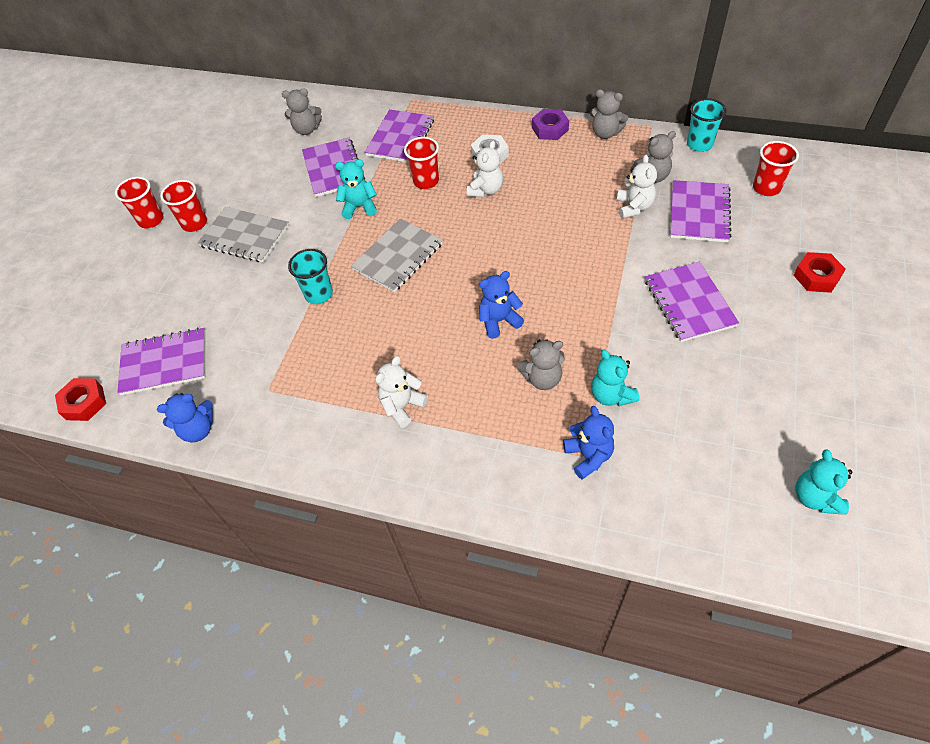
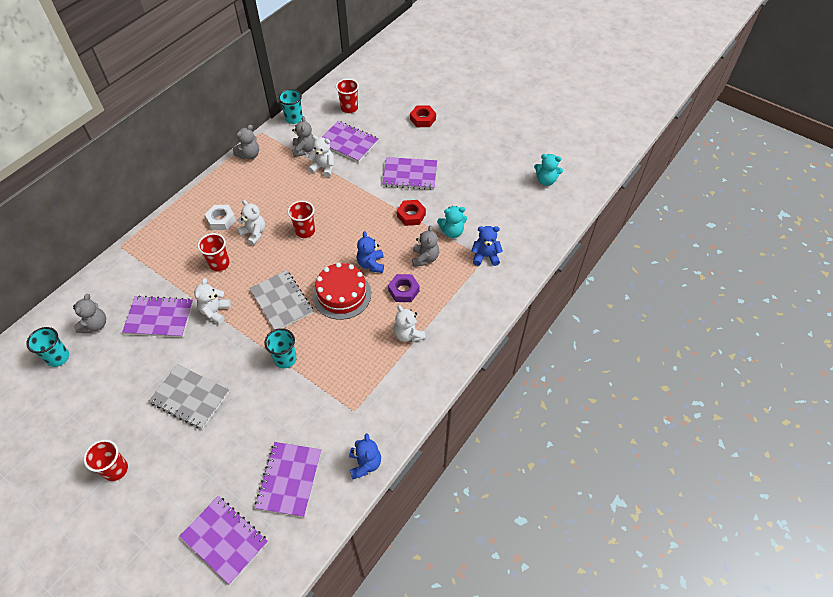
camera: 75 degrees left, 0 degrees up
red nut [55,378,106,421] -> red nut moved to [397,200,426,226]
red cup [160,180,207,232] -> red cup moved to [288,201,315,238]
grey notebook [197,207,289,262] -> grey notebook turned 75 degrees clockwise [149,364,229,429]
turquoise teddy bear [335,159,377,219] -> white teddy bear [194,278,231,324]
purple notebook [365,109,434,163] -> purple notebook moved to [179,496,268,584]
purple nut [532,109,569,140] -> purple nut moved to [388,274,420,302]
none -> turquoise cup [26,327,69,367]
none -> red cake [313,262,371,320]

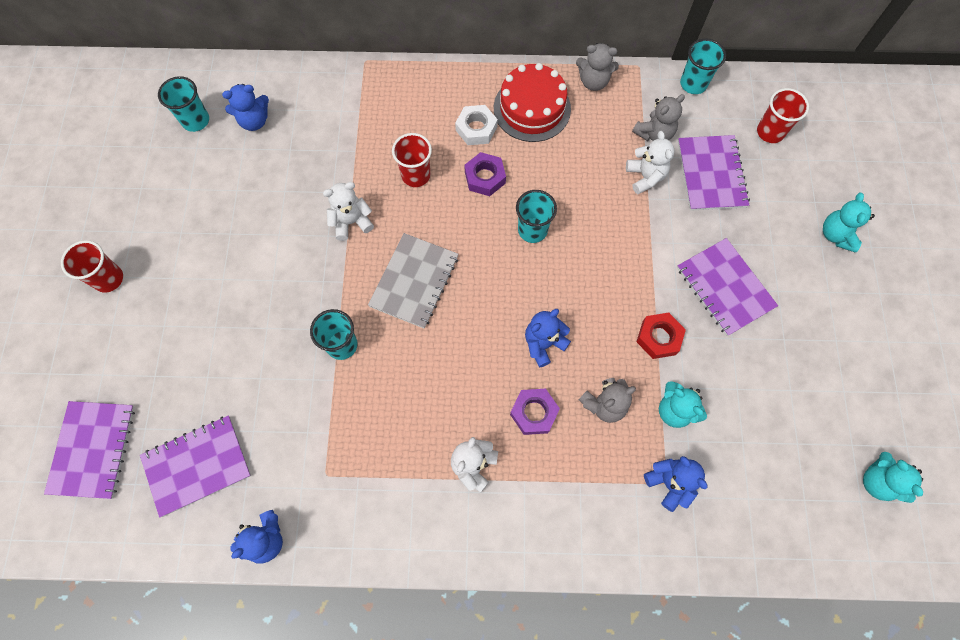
camera: 55 degrees right, 15 degrees up
grey teddy bear [73,294,106,333] -> blue teddy bear [222,84,269,131]
purple notebook [122,295,193,338] -> none
grey notebook [149,364,229,429] -> none
white teddy bear [237,200,265,245] -> purple nut [464,152,506,196]
red cup [288,201,315,238] -> turquoise cup [516,190,557,243]
red cake [313,262,371,320] -> red cake moved to [494,63,571,142]
red nut [410,106,436,127] -> turquoise teddy bear [823,192,875,252]

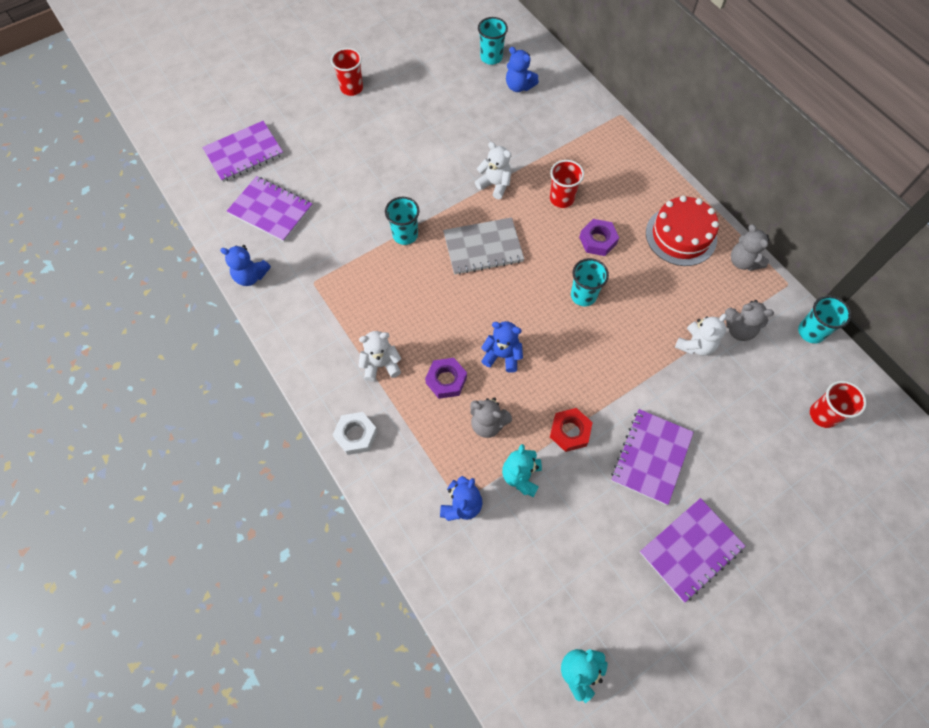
camera: 55 degrees right, 5 degrees down
white nut [455,105,498,145] -> white nut moved to [333,412,378,455]
purple notebook [678,135,750,211] -> purple notebook moved to [640,498,745,603]
turquoise teddy bear [823,192,875,252] -> none

